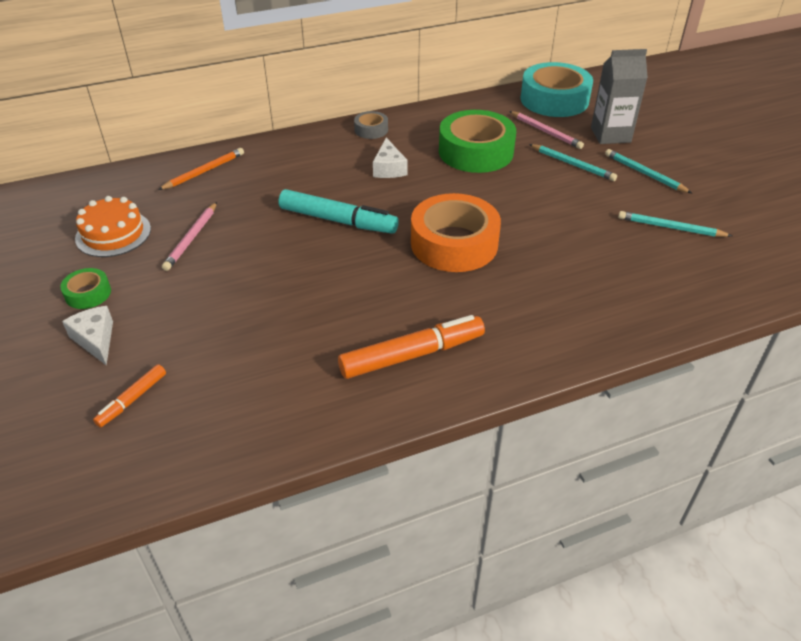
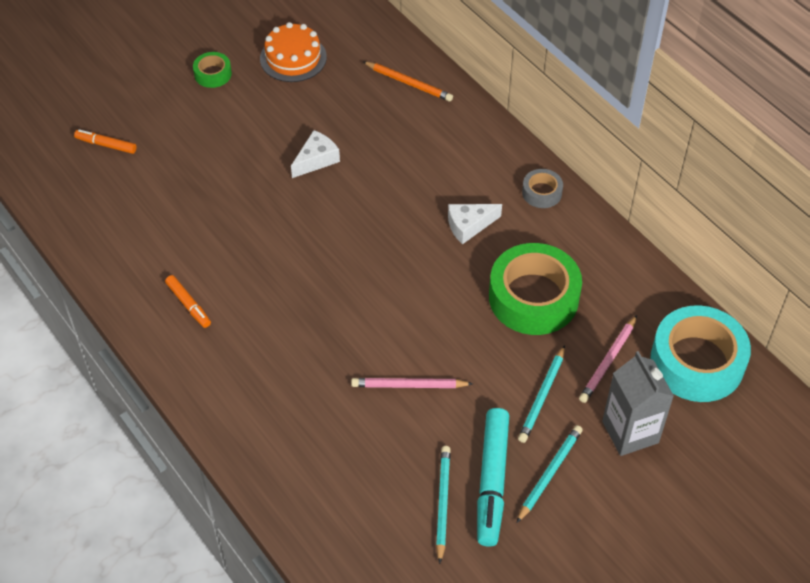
camera: 75 degrees right, 10 degrees up
white cheese [62,306,113,366] -> white cheese moved to [291,130,340,178]
pink pencil [162,202,217,271] -> pink pencil moved to [351,378,473,388]
turquoise marker [278,189,399,234] -> turquoise marker moved to [477,408,509,547]
orange marker [338,315,485,379] -> orange marker [165,275,211,328], size x0.53
orange tape [411,193,501,272] -> none

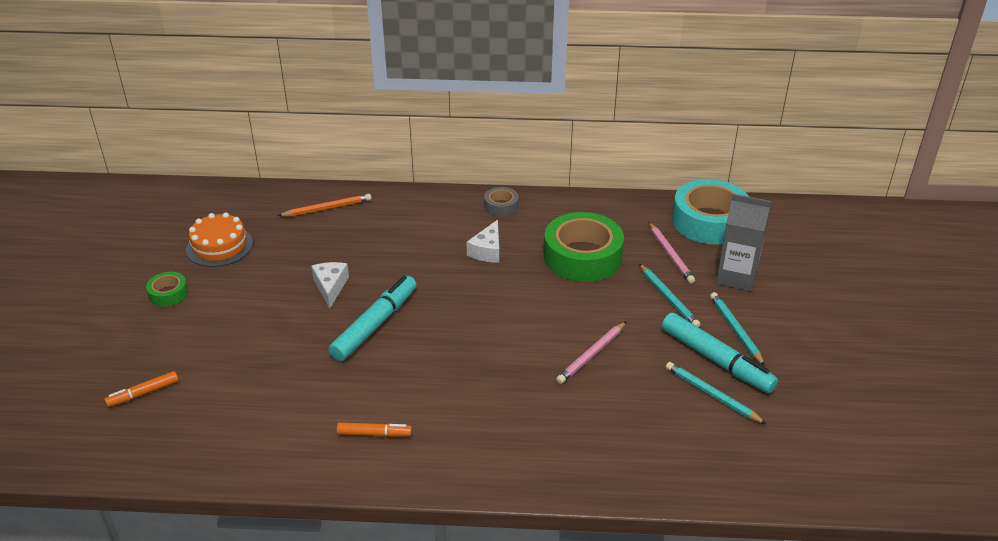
camera: 50 degrees left, 15 degrees down
none -> turquoise marker [329,276,417,361]

